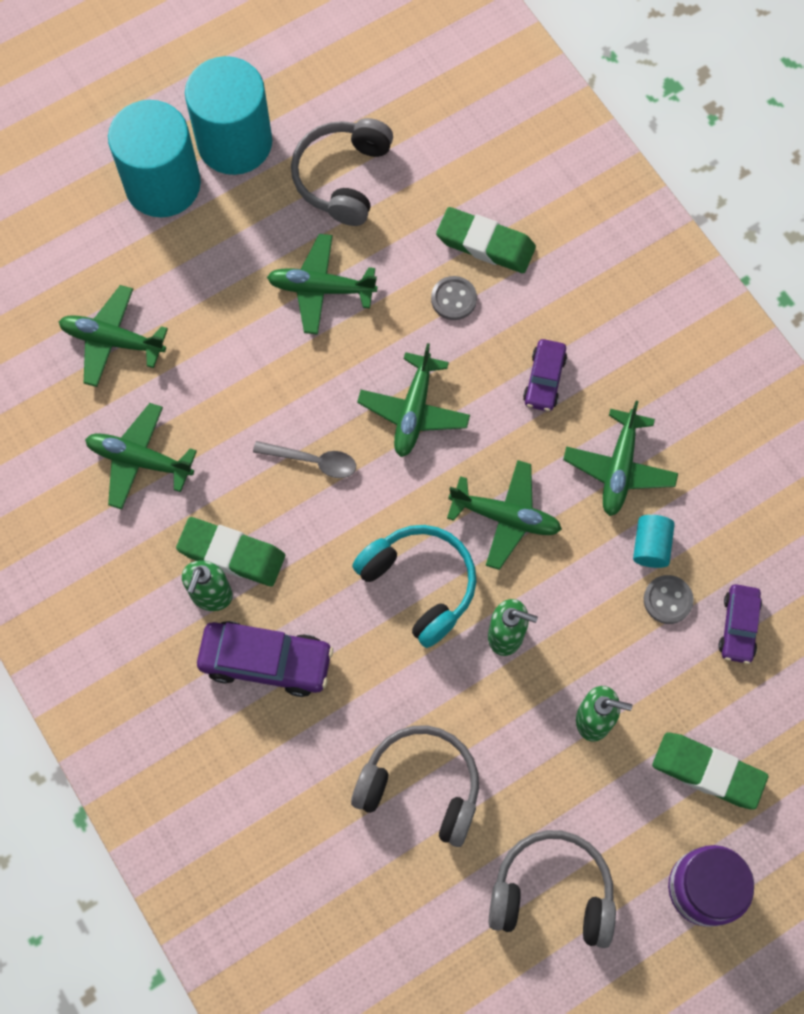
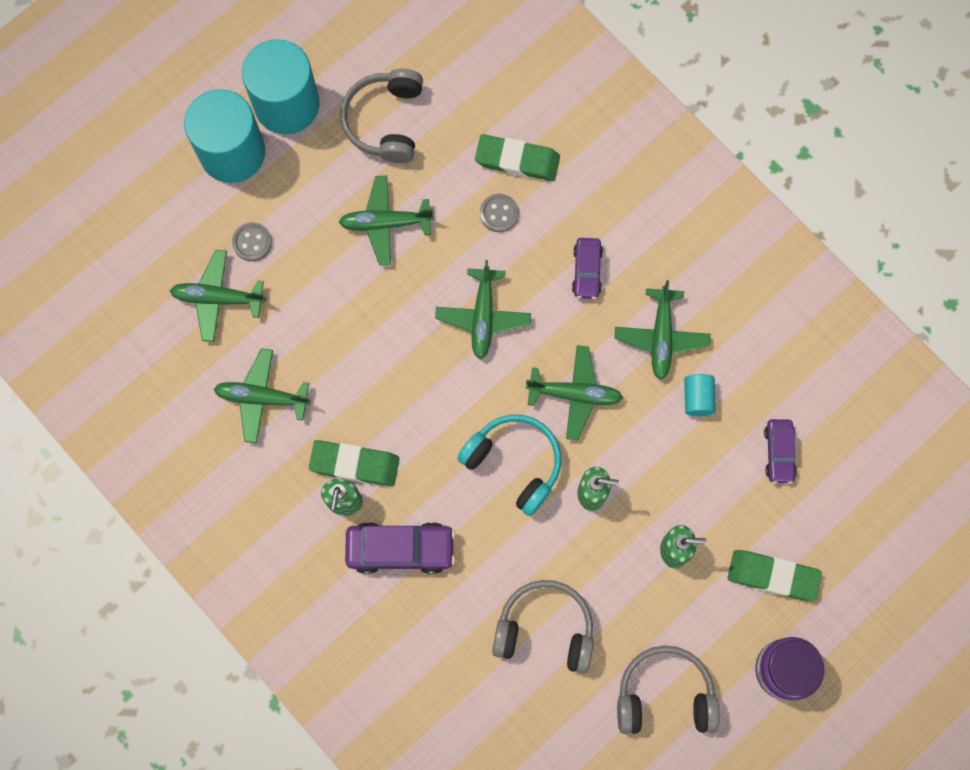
camera: 10 degrees left, 5 degrees up
grey spoon [253,441,356,478] -> none
grey button [644,575,694,624] -> grey button moved to [232,222,272,261]

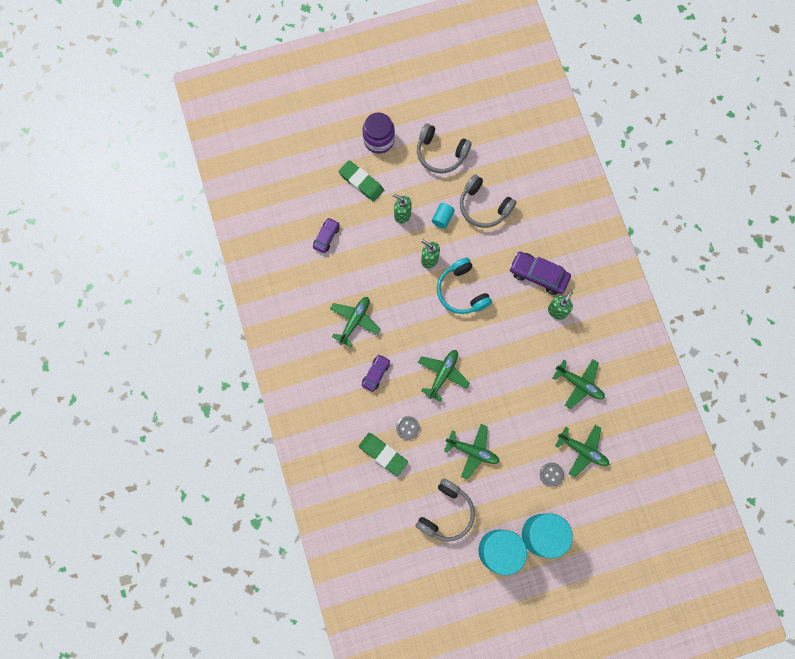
camera: 155 degrees left, 0 degrees up
green eraser [309,440,399,486] -> none
green plane [526,345,623,440] -> none
turquoise cylinder [684,374,716,416] -> turquoise cylinder moved to [432,203,455,229]

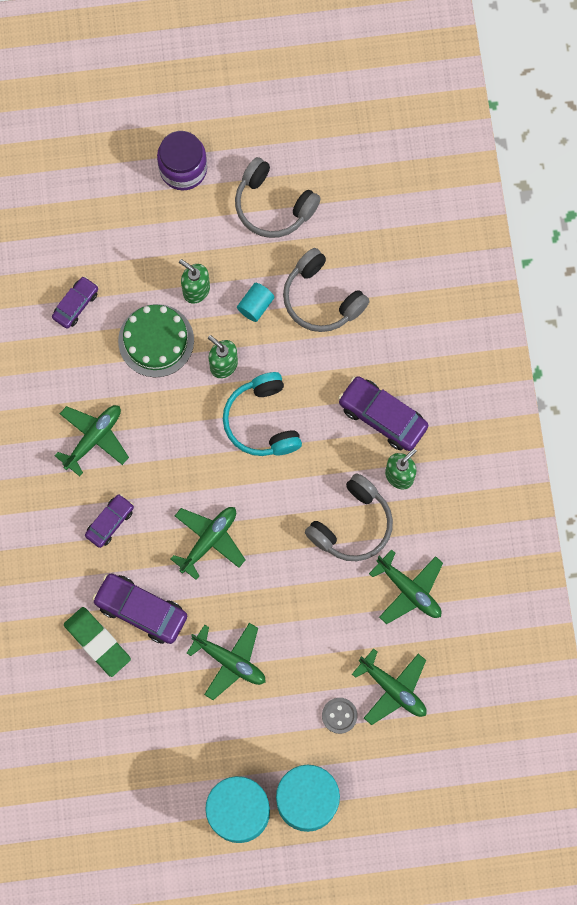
camera: 10 degrees right, 0 degrees up
green eraser [339,160,384,202] -> none
grey button [396,416,420,440] -> purple car [92,574,187,644]
grey headphones [416,479,475,541] -> grey headphones moved to [305,473,393,561]
none -> green cake [118,304,194,377]

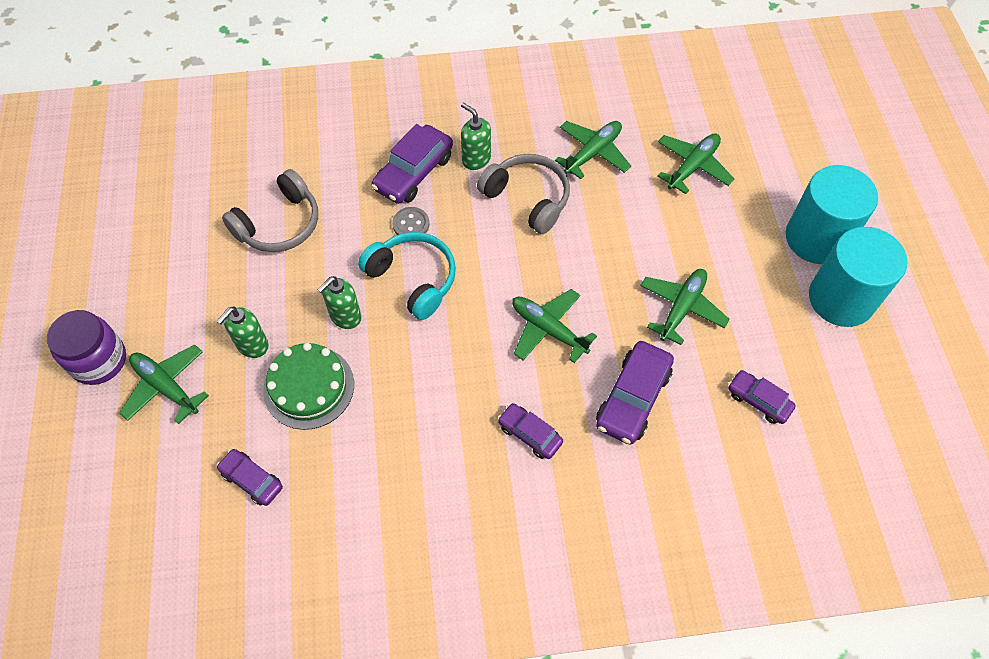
camera: 90 degrees left, 15 degrees down
green plane [55,405,129,476] -> green plane moved to [119,344,209,424]
green eraser [64,607,131,677] -> none
turquoise headphones [223,372,302,456] -> turquoise headphones turned 120 degrees counterclockwise [358,232,456,320]
grey headphones [235,157,321,238] -> none
turquoise cylinder [237,283,275,322] -> none
grey button [322,698,357,734] -> grey button moved to [392,207,429,235]
none -> purple car [728,370,796,424]

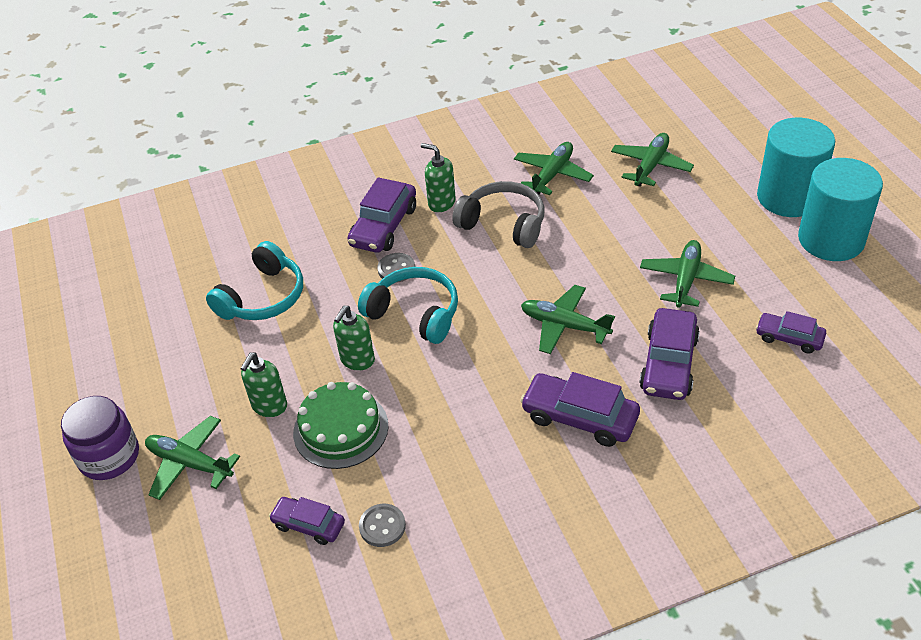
camera: 10 degrees left, 15 degrees down
grey headphones [222,169,318,252] -> turquoise headphones [206,241,303,320]
purple car [498,403,563,459] -> purple car [520,372,640,447], size x1.65
none -> grey button [359,504,406,547]

